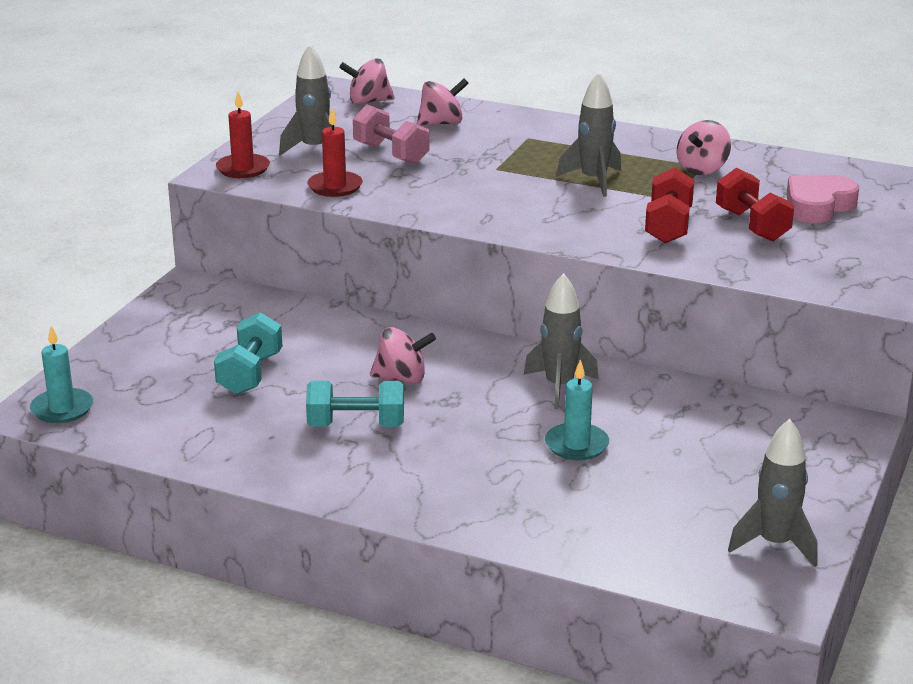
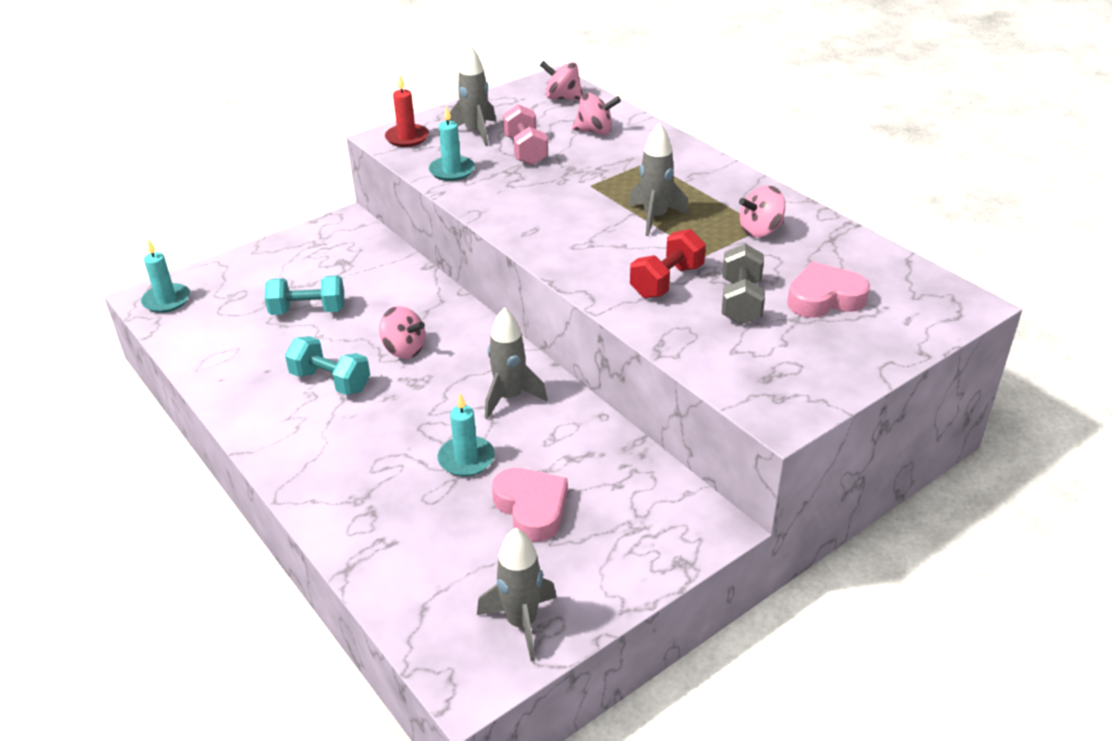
camera: 30 degrees right, 10 degrees up
turquoise dumbbell [214,312,283,395] -> turquoise dumbbell turned 45 degrees clockwise [265,275,344,315]
red candle [307,108,363,197] -> turquoise candle [429,105,475,181]
red dumbbell [716,168,794,242] -> grey dumbbell [722,244,765,325]
none -> pink heart [492,468,568,542]

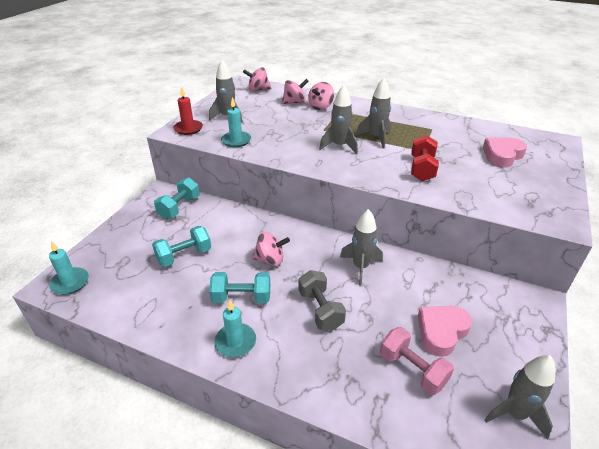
camera: 30 degrees left, 0 degrees up
turquoise candle [438,393,495,477] -> turquoise candle moved to [214,300,256,358]
pink heart [492,468,568,542] -> pink heart turned 75 degrees counterclockwise [418,306,472,357]
pink dumbbell [503,104,548,165] -> pink dumbbell moved to [380,327,454,395]
grey dumbbell [722,244,765,325] -> grey dumbbell moved to [298,270,346,331]
pink spinning top [739,186,785,237] -> pink spinning top moved to [308,82,334,110]
none -> turquoise dumbbell [154,177,200,219]
none -> grey rocket [319,85,358,154]

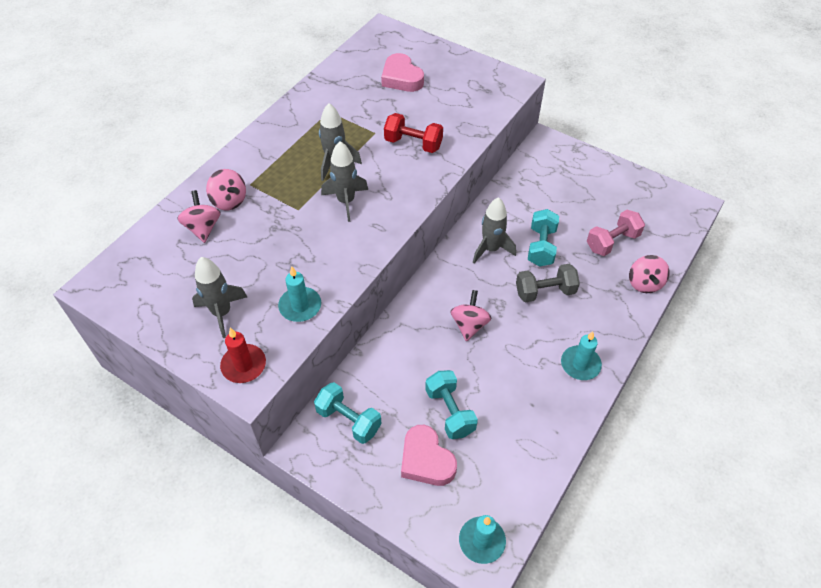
camera: 80 degrees left, 15 degrees up
turquoise dumbbell [209,272,270,303] -> turquoise dumbbell moved to [528,209,559,266]
pink spinning top [243,67,271,92] -> pink spinning top moved to [629,255,670,293]
pink heart [418,306,472,357] -> pink heart moved to [401,425,457,486]
grey rocket [485,355,556,439] -> none

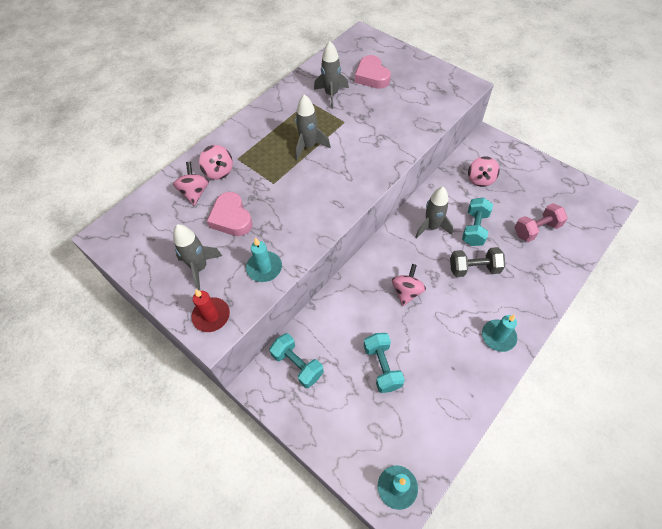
camera: 10 degrees right, 5 degrees up
grey rocket [321,141,368,222] -> grey rocket moved to [314,41,349,109]
red dumbbell [384,113,443,153] -> none
pink heart [401,425,457,486] -> pink heart moved to [207,192,253,236]
pink spinning top [629,255,670,293] -> pink spinning top moved to [468,156,500,187]

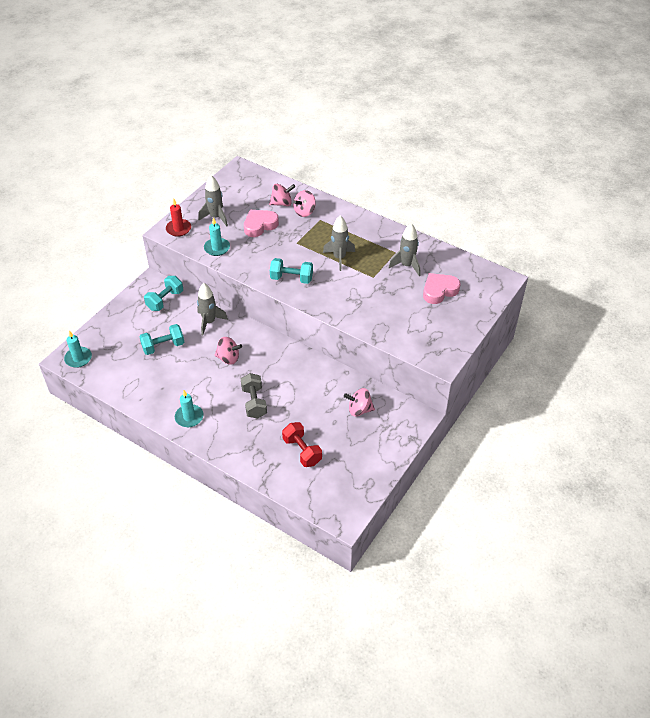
camera: 80 degrees right, 10 degrees down
grey rocket [415,187,453,239] -> grey rocket moved to [197,283,228,335]
turquoise dumbbell [462,197,493,246] -> turquoise dumbbell moved to [270,258,313,284]
pink dumbbell [514,203,568,242] -> red dumbbell [282,422,322,467]

